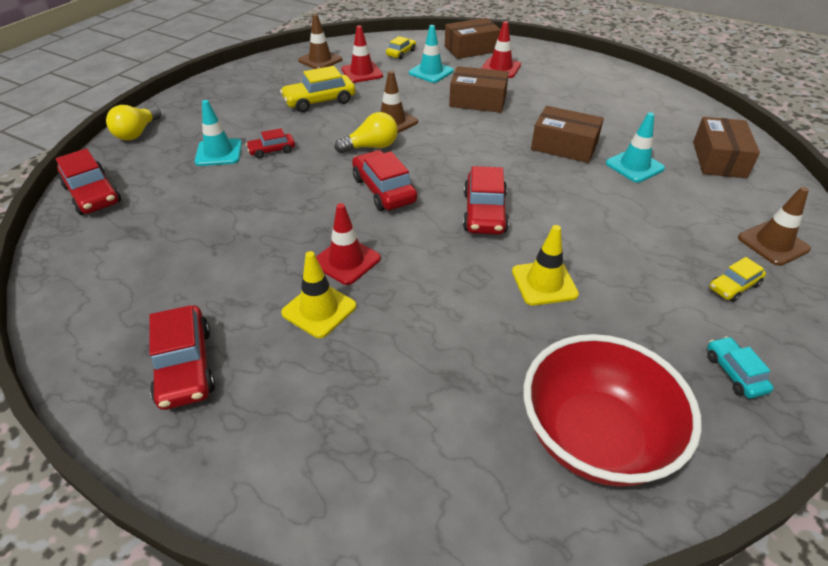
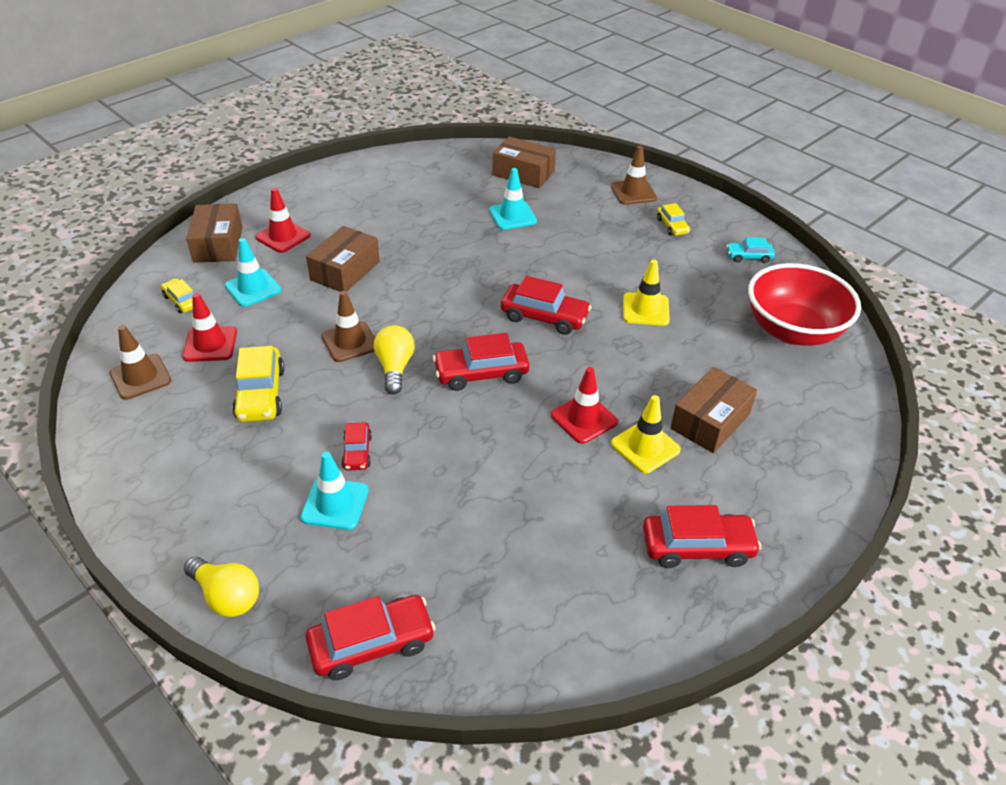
camera: 75 degrees left, 0 degrees up
brown box [531,106,604,163] -> brown box moved to [670,367,757,453]

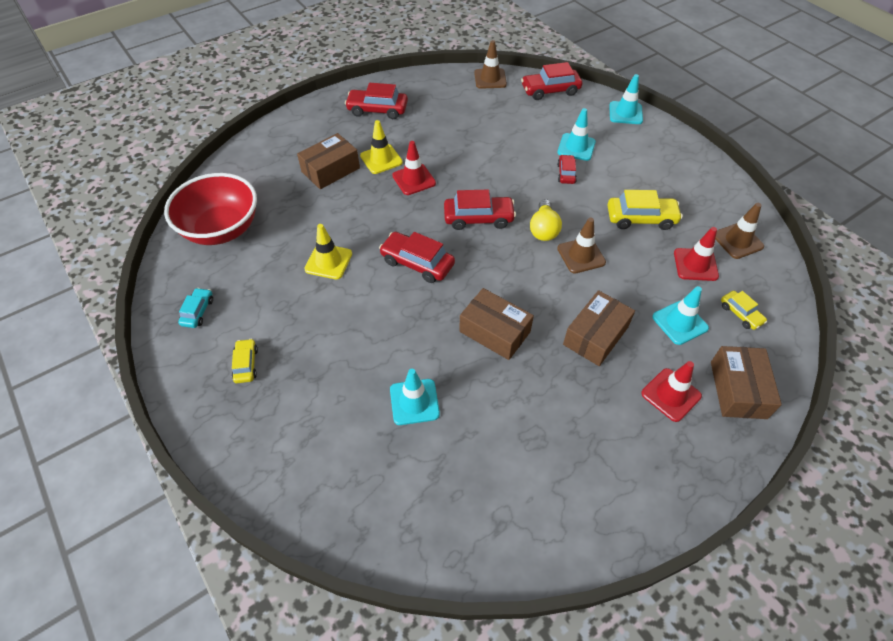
camera: 170 degrees left, 10 degrees up
yellow light bulb [184,557,259,617] -> turquoise traffic cone [609,74,643,124]
yellow car [232,346,285,422] -> yellow car turned 90 degrees clockwise [608,190,683,230]
brown box [493,136,556,188] -> brown box moved to [459,288,534,360]
brown traffic cone [611,146,657,205] -> brown traffic cone moved to [474,40,507,89]
turquoise car [726,237,775,263] -> turquoise car turned 90 degrees counterclockwise [178,288,213,328]

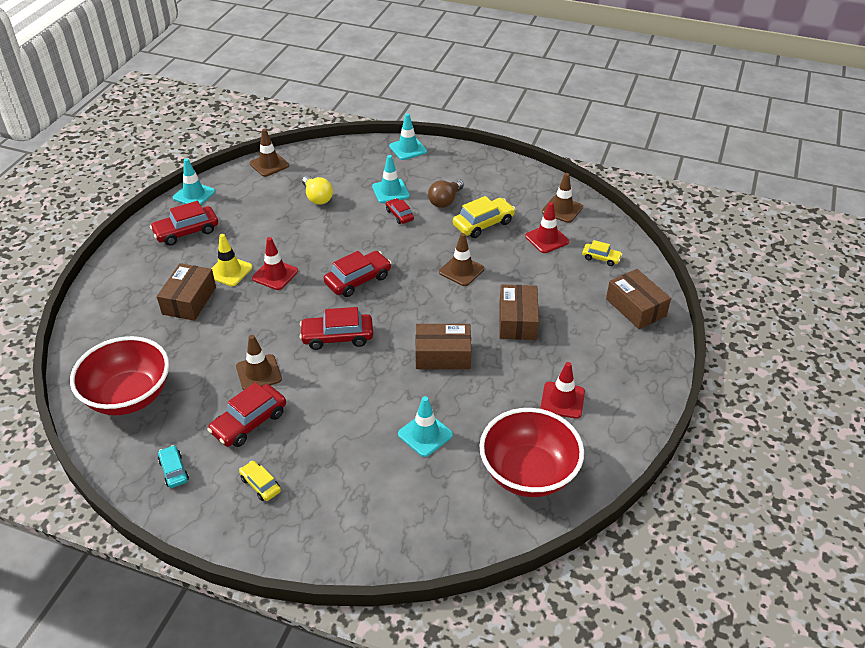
camera: 35 degrees left, 10 degrees down
yellow traffic cone [304,224,352,279] -> brown traffic cone [236,335,282,390]
red car [521,62,582,100] -> red car moved to [207,382,286,447]
yellow light bulb [530,199,562,241] -> yellow light bulb moved to [302,176,333,205]
red traffic cone [641,361,702,422] -> red traffic cone moved to [540,362,585,419]
turquoise traffic cone [652,286,709,345] -> turquoise traffic cone moved to [173,158,215,205]
none -> brown light bulb [428,179,464,208]
none -> red bowl [479,408,584,497]

